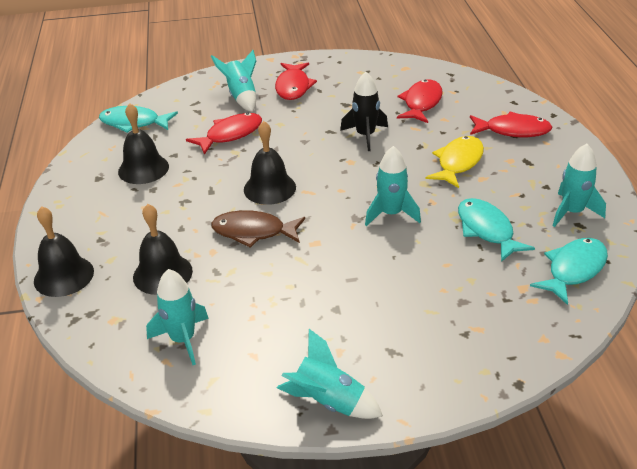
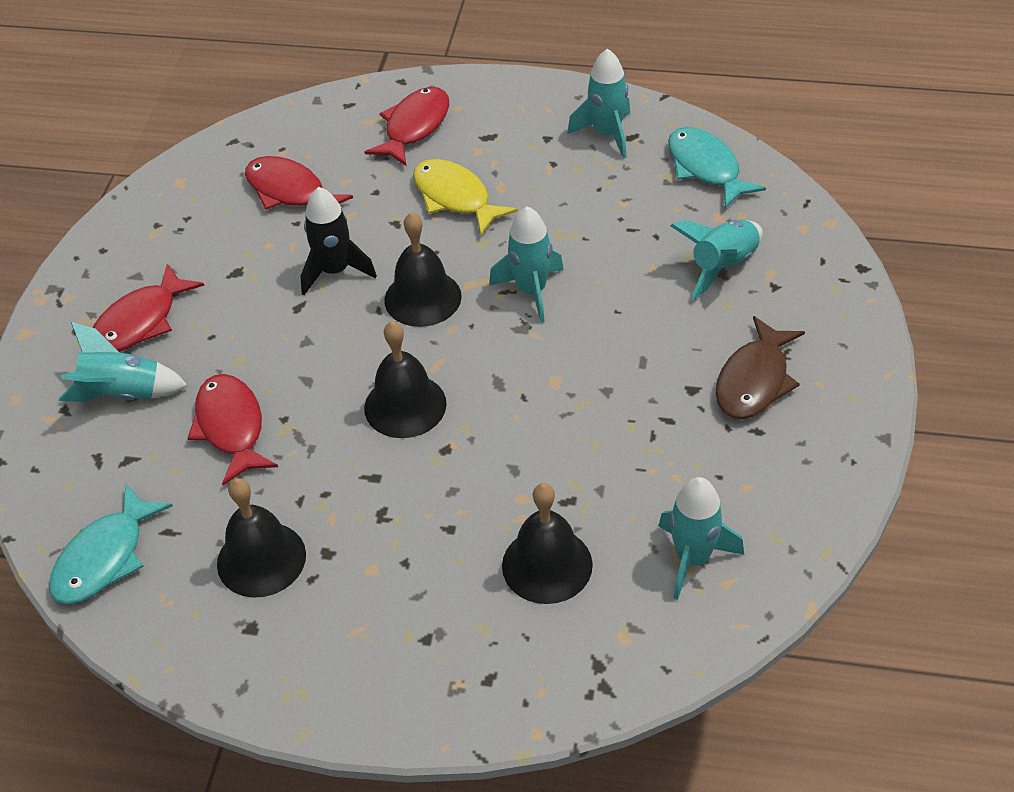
camera: 70 degrees left, 10 degrees up
black bell [34,206,94,297] -> black bell moved to [384,212,462,327]
brown fish [211,210,305,248] -> brown fish moved to [716,316,805,419]
red fish [275,62,317,100] -> red fish turned 105 degrees clockwise [93,264,205,352]
turquoise rocket [277,329,383,419] -> turquoise rocket moved to [670,220,763,299]
turquoise fish [458,198,535,262] -> none

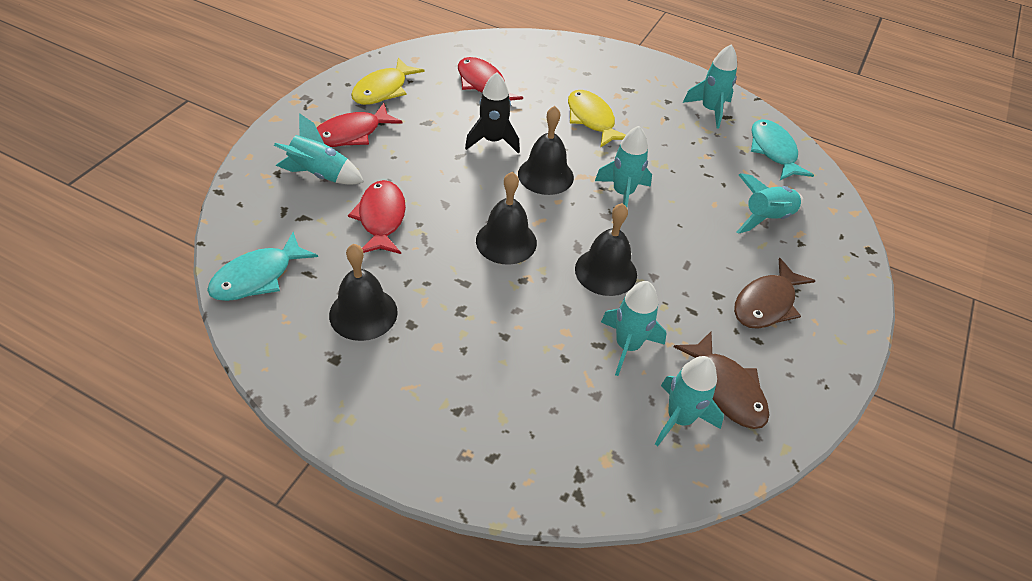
camera: 10 degrees right, 0 degrees up
red fish [364,87,449,166] -> none
black bell [502,483,593,604] -> black bell moved to [575,203,637,296]
none -> yellow fish [351,57,425,105]
none -> turquoise rocket [601,281,667,376]
none -> brown fish [674,332,769,429]

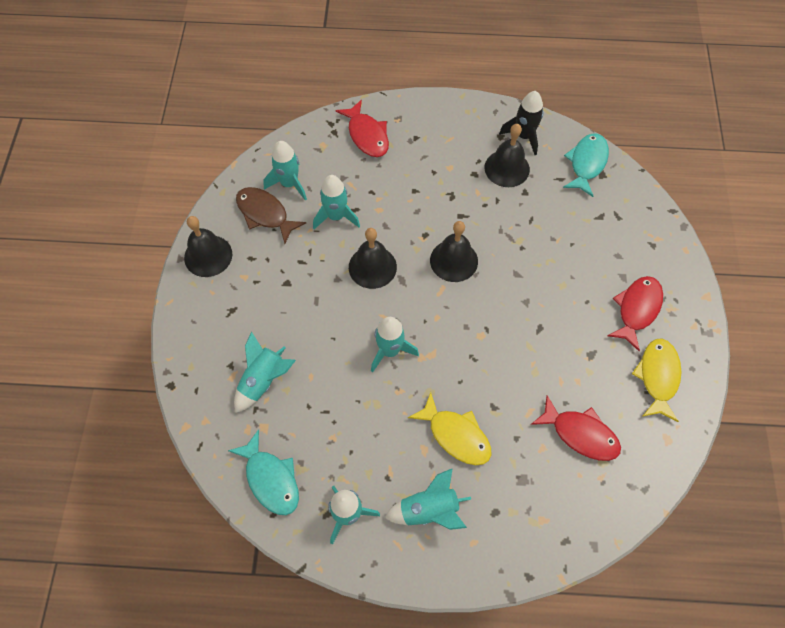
camera: 160 degrees right, 15 degrees up
turquoise rocket [274,113,364,185] -> turquoise rocket moved to [384,468,471,530]
red fish [348,180,406,254] -> red fish moved to [335,100,389,157]
black rocket [465,72,520,154] -> black rocket moved to [499,91,544,155]
black bell [518,106,574,195] -> black bell moved to [184,216,232,277]
brown fish [734,258,816,329] -> none

